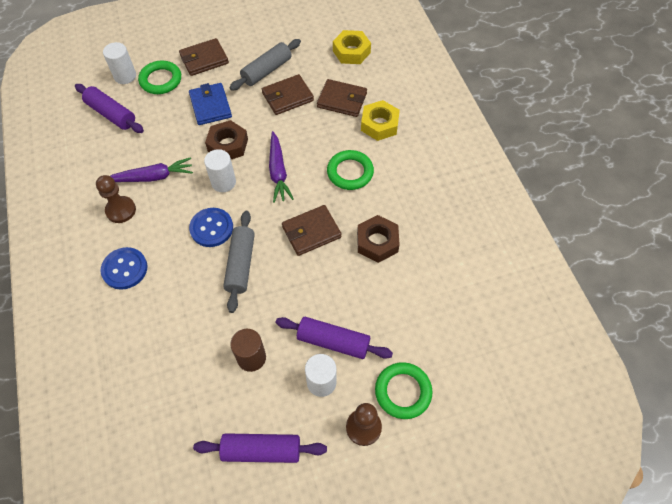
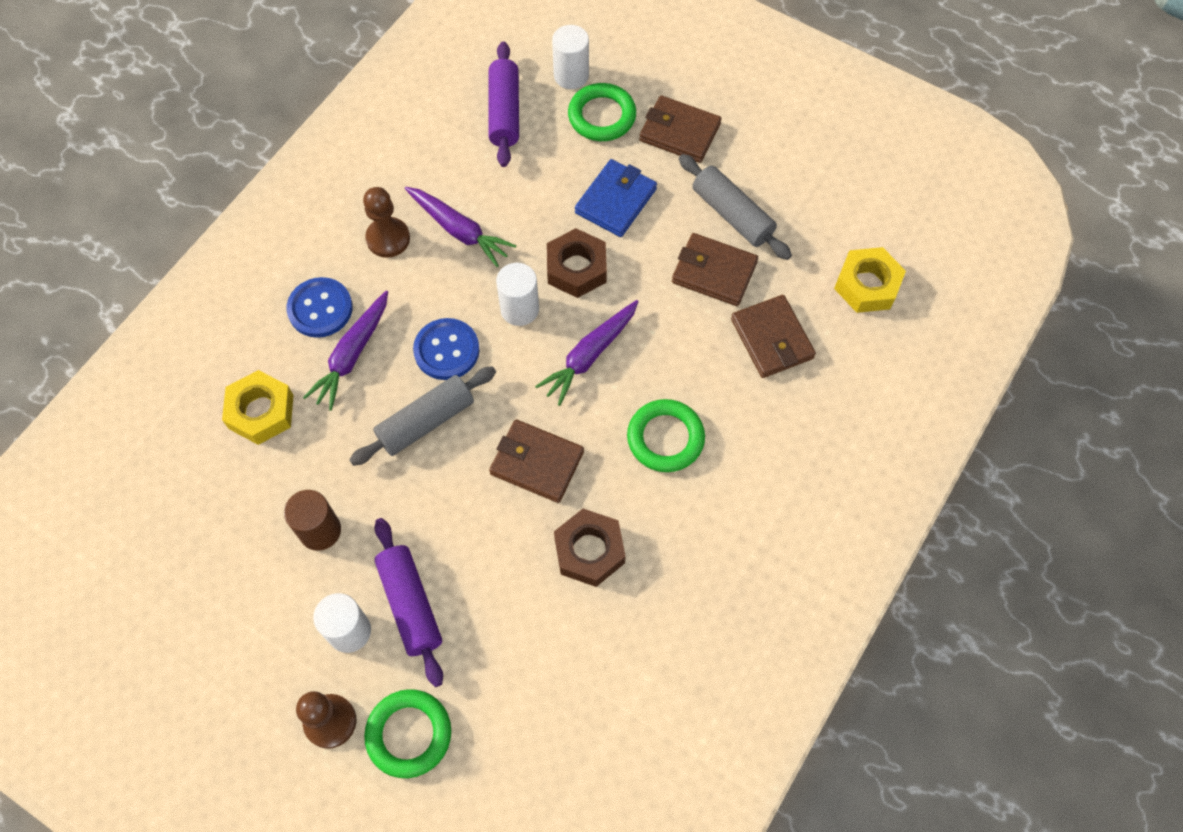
camera: 50 degrees right, 5 degrees up
purple rolling pin [193,433,327,463] -> none
grey rolling pin [229,39,301,91] -> grey rolling pin turned 45 degrees clockwise [679,154,792,260]
yellow nut [361,100,400,141] -> yellow nut moved to [222,370,294,445]
none -> purple carrot [303,291,388,411]

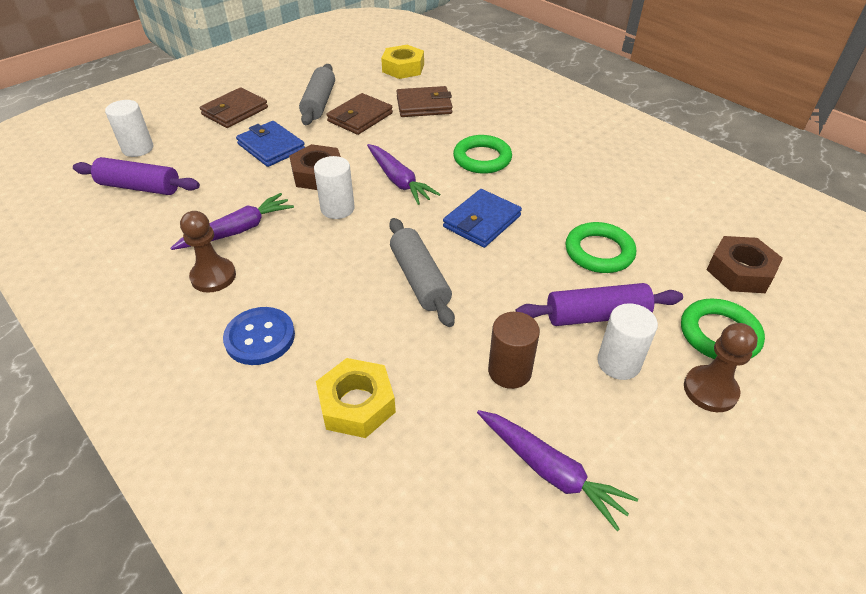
camera: 75 degrees left, 20 degrees down
purple carrot [303,291,388,411] -> purple carrot moved to [477,410,638,531]
blue button [413,318,480,380] -> none
brown wallet [489,419,584,503] -> blue wallet [443,189,522,248]
brown nut [554,508,626,587] -> brown nut moved to [707,236,783,293]
green ring [568,83,636,141] -> green ring moved to [565,222,636,273]
grey rolling pin [679,154,792,260] -> grey rolling pin turned 60 degrees counterclockwise [299,64,335,125]

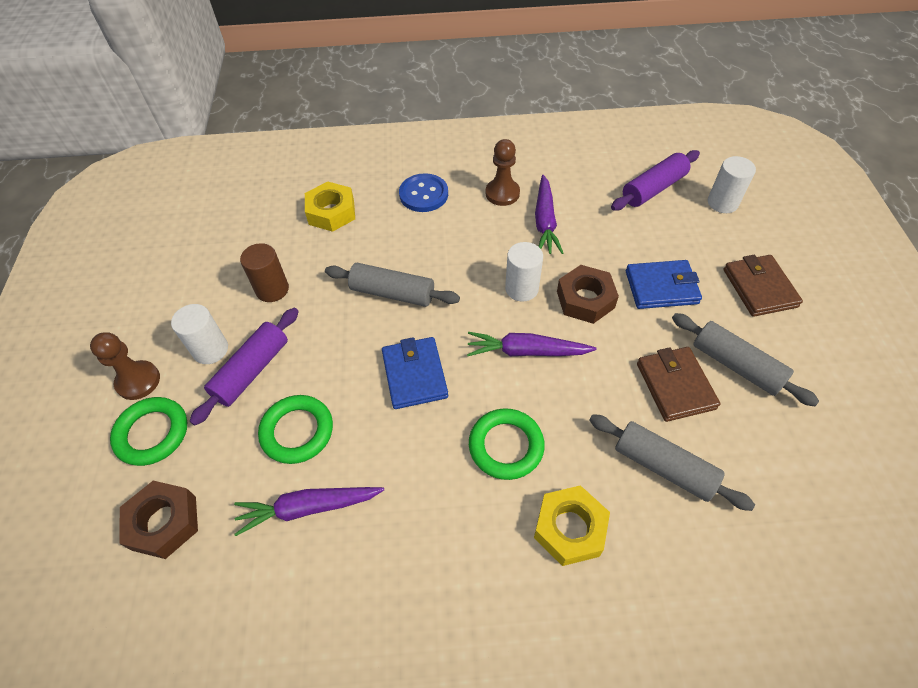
camera: 130 degrees right, 10 degrees up
yellow nut [381,45,424,79] -> yellow nut moved to [534,485,610,566]
brown wallet [396,86,453,117] -> grey rolling pin [589,414,755,511]
purple carrot [477,410,638,531] -> purple carrot moved to [234,487,384,536]

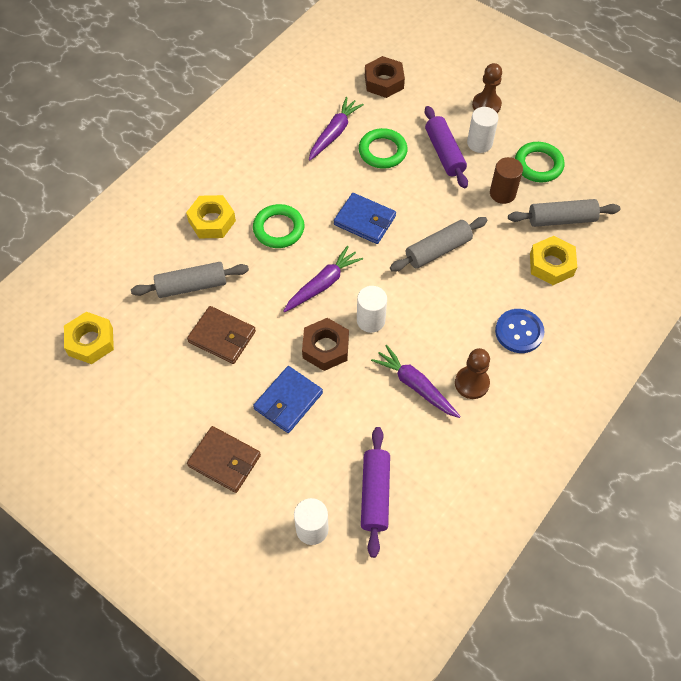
camera: 130 degrees right, 5 degrees up
green ring [110,397,187,466] -> green ring moved to [515,142,564,182]
grey rolling pin [672,313,819,406] -> grey rolling pin moved to [508,199,620,227]
none -> yellow nut [64,312,114,364]

